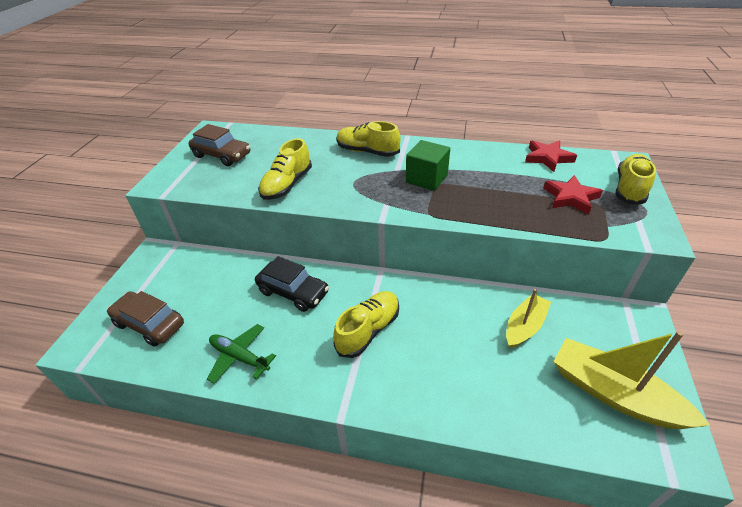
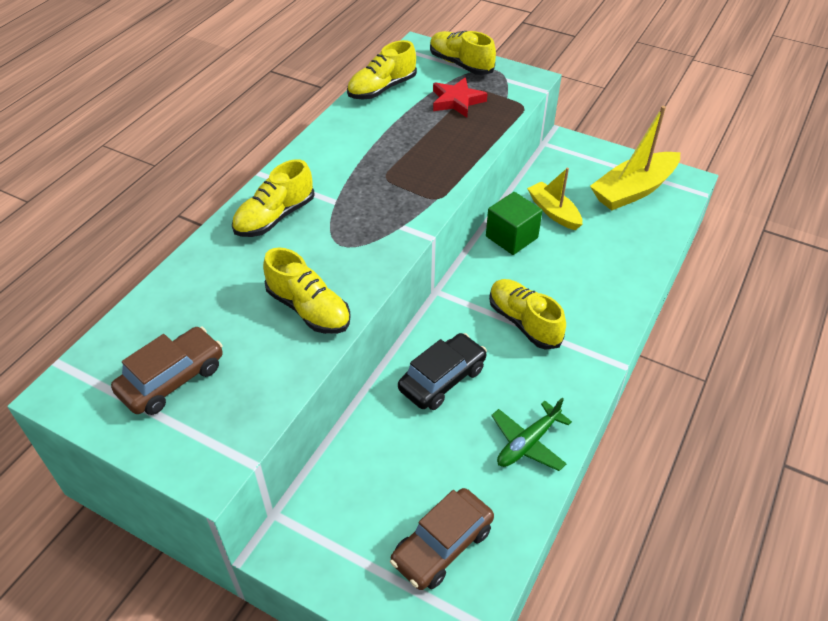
camera: 75 degrees left, 5 degrees up
green cube [406,140,450,191] -> green cube moved to [486,192,542,255]
red star [525,140,577,172] -> yellow shoe [347,40,417,99]

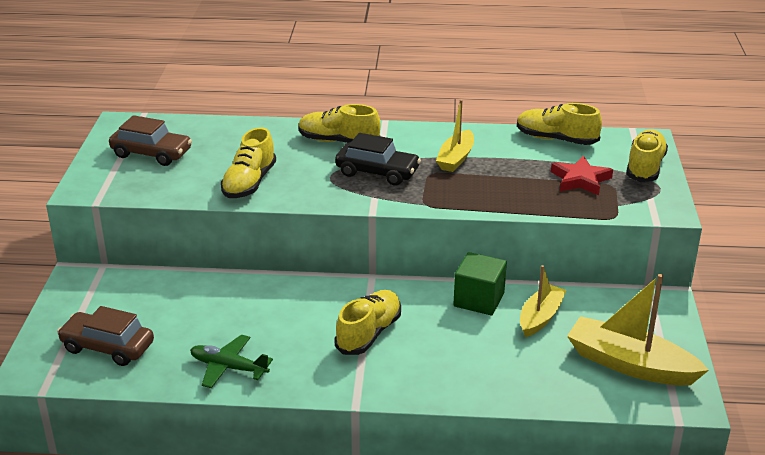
camera: 65 degrees right, 15 degrees down
black car [398,333,487,410] -> black car moved to [335,133,421,186]
none -> yellow boat [436,100,474,172]

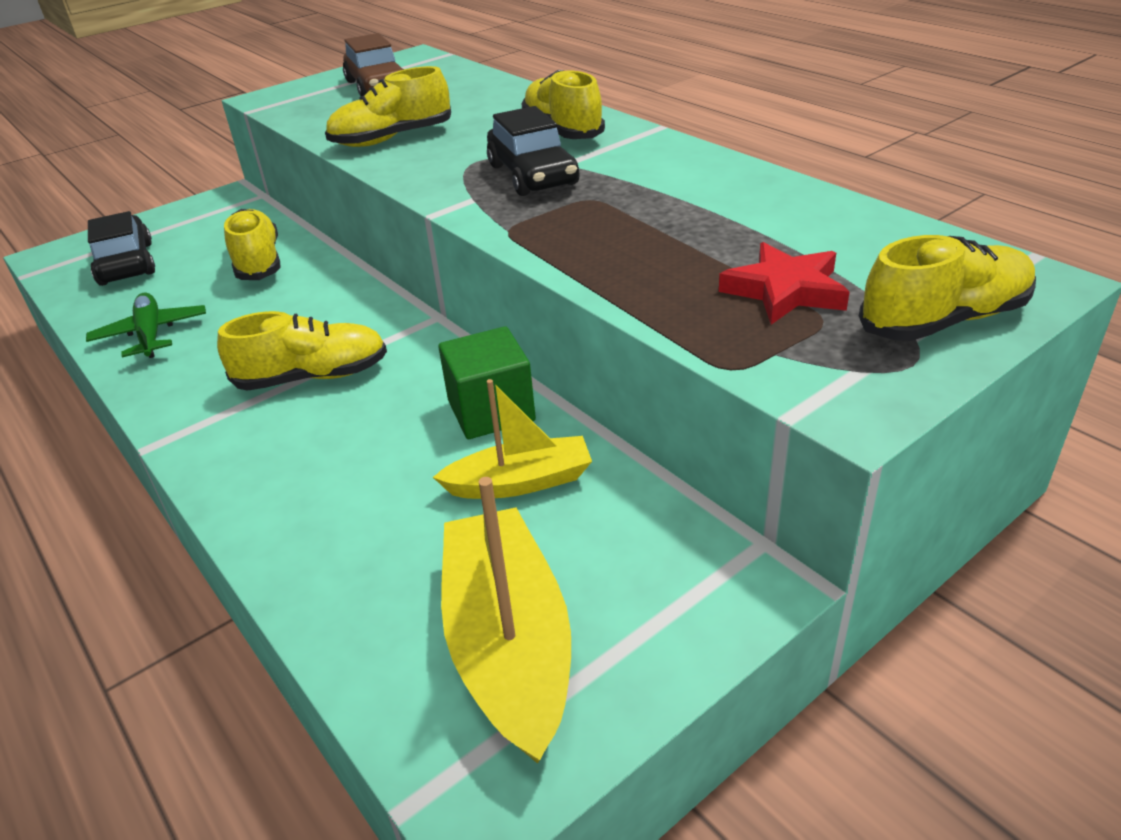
camera: 50 degrees right, 5 degrees up
brown car [57,306,154,366] -> black car [88,211,155,286]
yellow boat [436,100,474,172] -> none
yellow shoe [517,103,602,145] -> yellow shoe moved to [224,209,281,280]

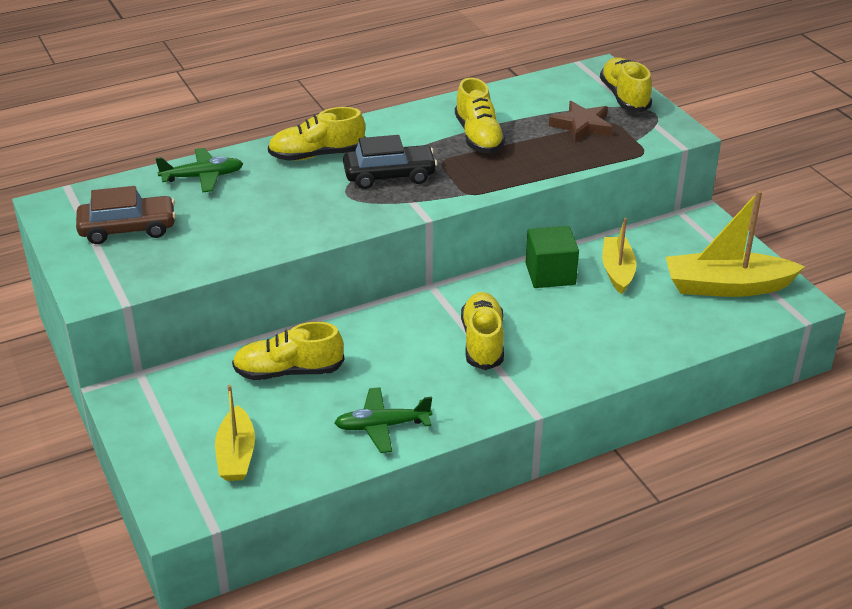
camera: 80 degrees left, 0 degrees up
black car [88,211,155,286] -> yellow boat [215,385,255,481]
yellow shoe [325,66,451,147] -> yellow shoe moved to [455,78,506,153]
red star [719,242,849,325] -> brown star [549,101,612,142]
none -> green plane [155,148,243,193]

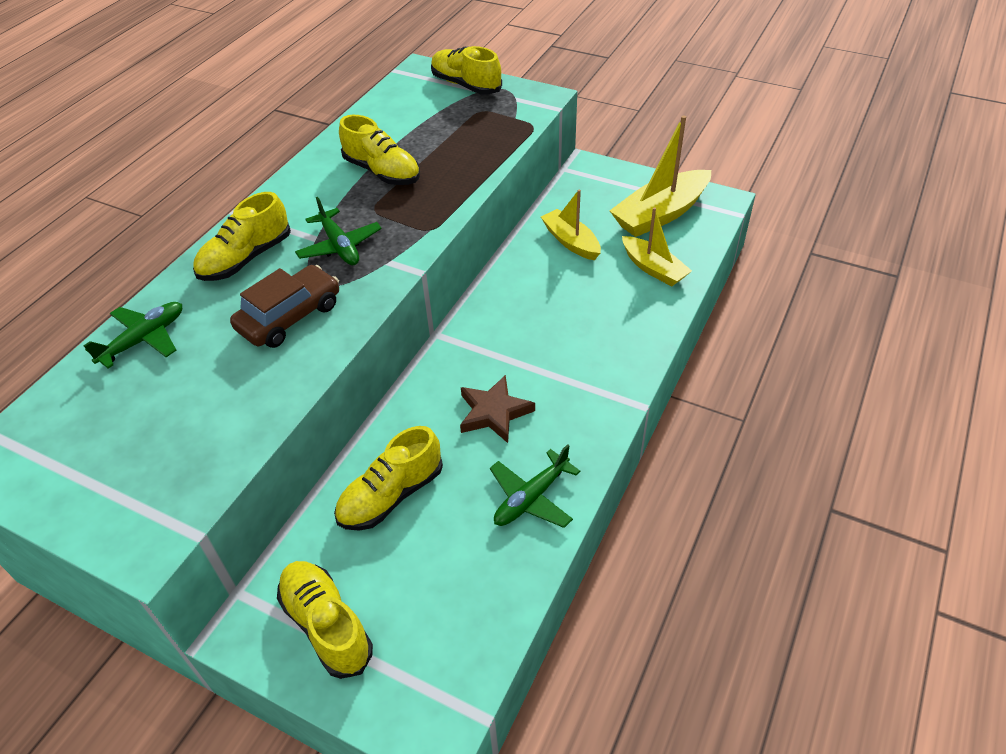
camera: 35 degrees left, 10 degrees up
brown car [76,186,176,244] -> brown car moved to [230,265,339,348]
yellow boat [215,385,255,481] -> yellow boat moved to [622,207,692,286]
black car [343,135,438,189] -> green plane [295,197,382,265]
yellow shoe [461,292,504,370] -> yellow shoe moved to [277,561,373,679]
green cube [526,226,579,288] -> none
brown star [549,101,612,142] -> brown star moved to [460,375,535,443]

